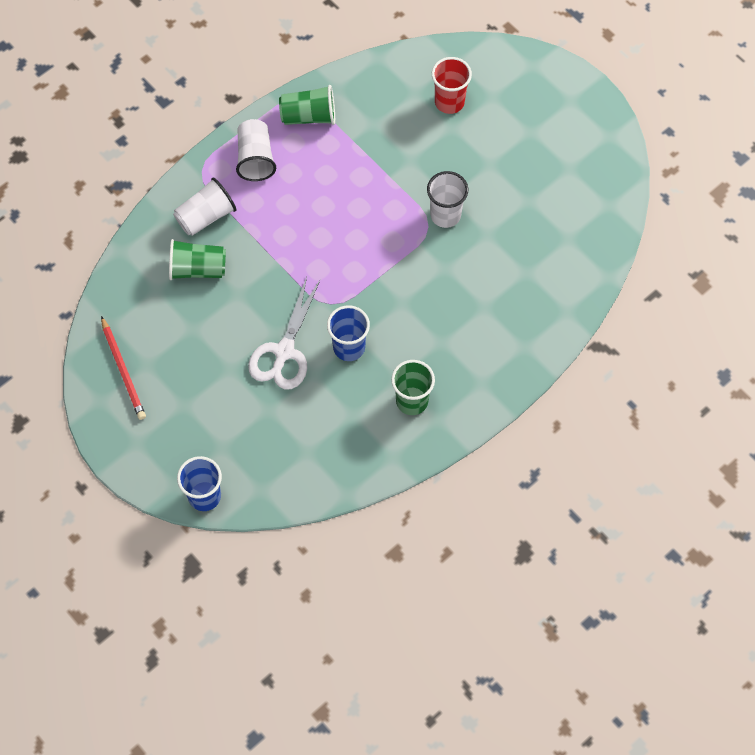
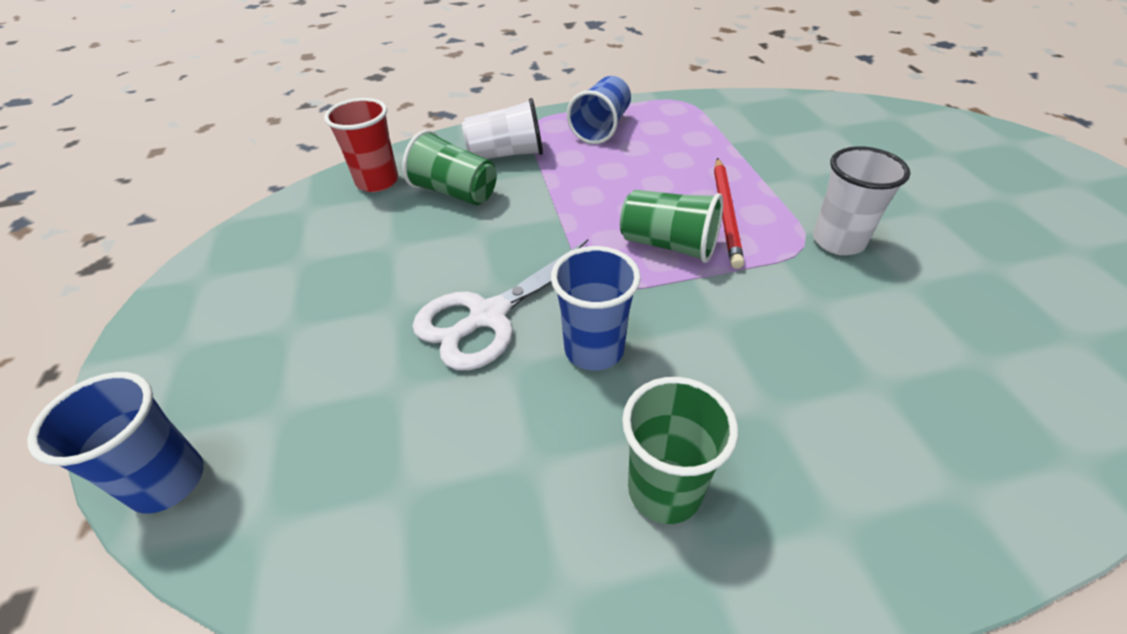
camera: 30 degrees right, 20 degrees down
red pencil [101,316,146,420] -> red pencil moved to [714,158,744,269]
white cup [236,119,276,181] -> blue cup [567,76,631,144]
green cup [279,85,335,125] -> green cup moved to [620,190,723,263]
red cup [432,57,472,114] -> red cup moved to [324,98,398,192]

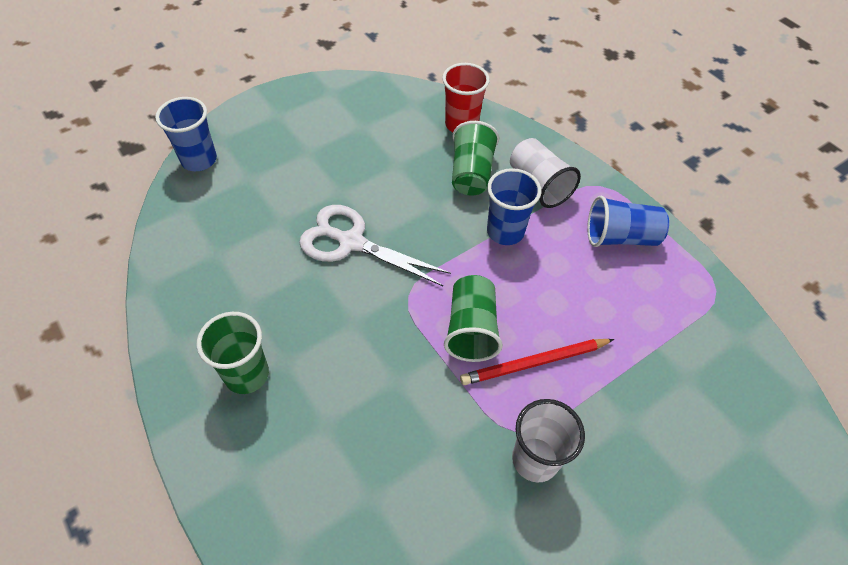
camera: 65 degrees right, 10 degrees up
blue cup [551,246,641,371] -> blue cup moved to [487,168,541,245]

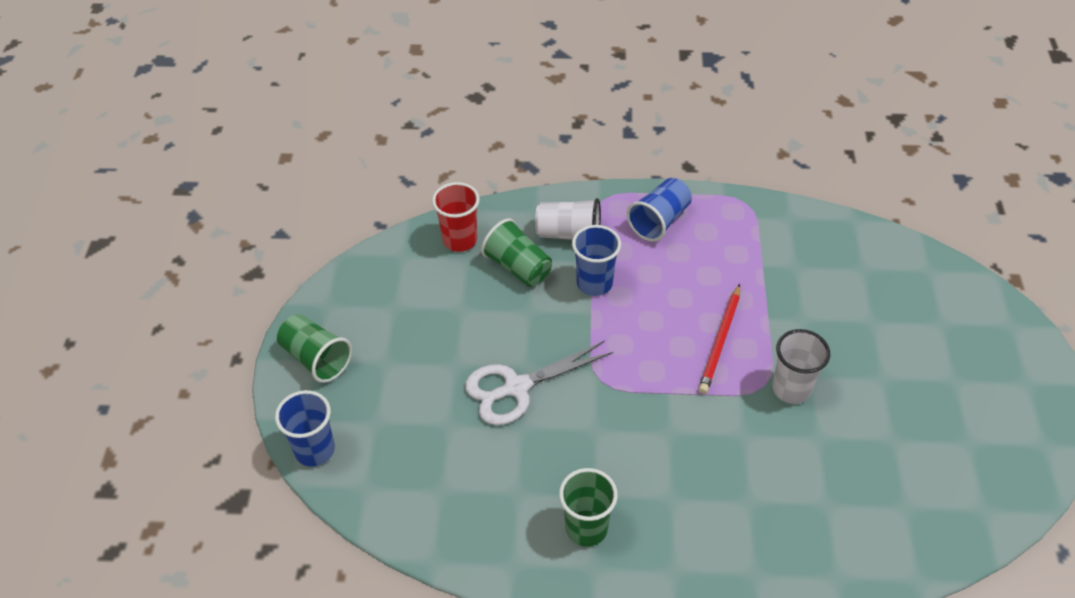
camera: 50 degrees left, 5 degrees down
green cup [444,275,503,362] -> green cup moved to [277,314,352,383]

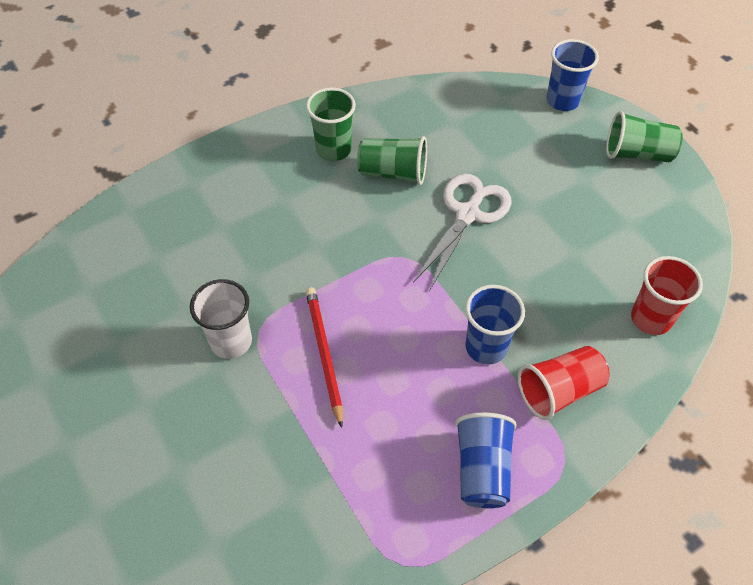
camera: 145 degrees right, 5 degrees up
green cup [481,218,552,287] -> green cup moved to [357,136,427,185]
white cup [535,198,601,240] -> red cup [518,346,610,420]

